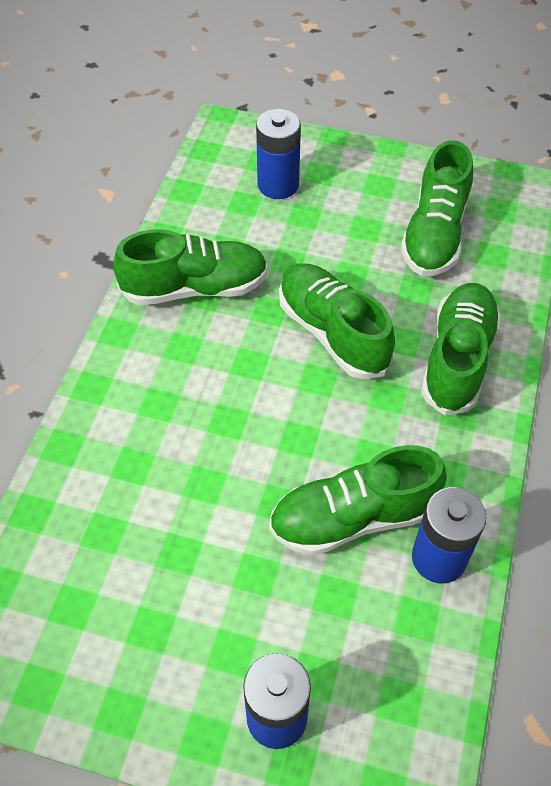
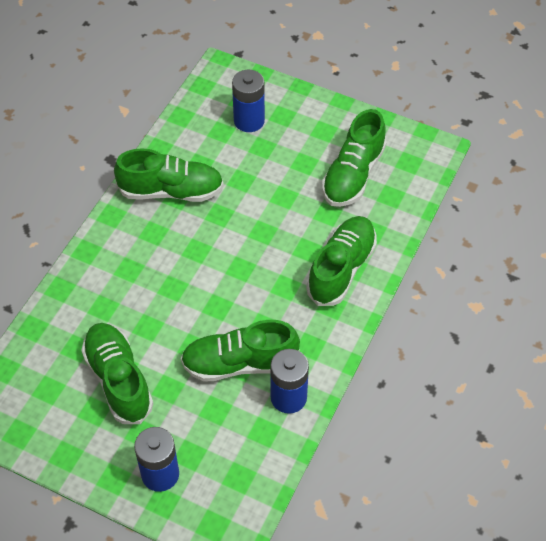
camera: 10 degrees right, 0 degrees up
green shoe [279,263,395,379] -> green shoe moved to [81,323,153,424]

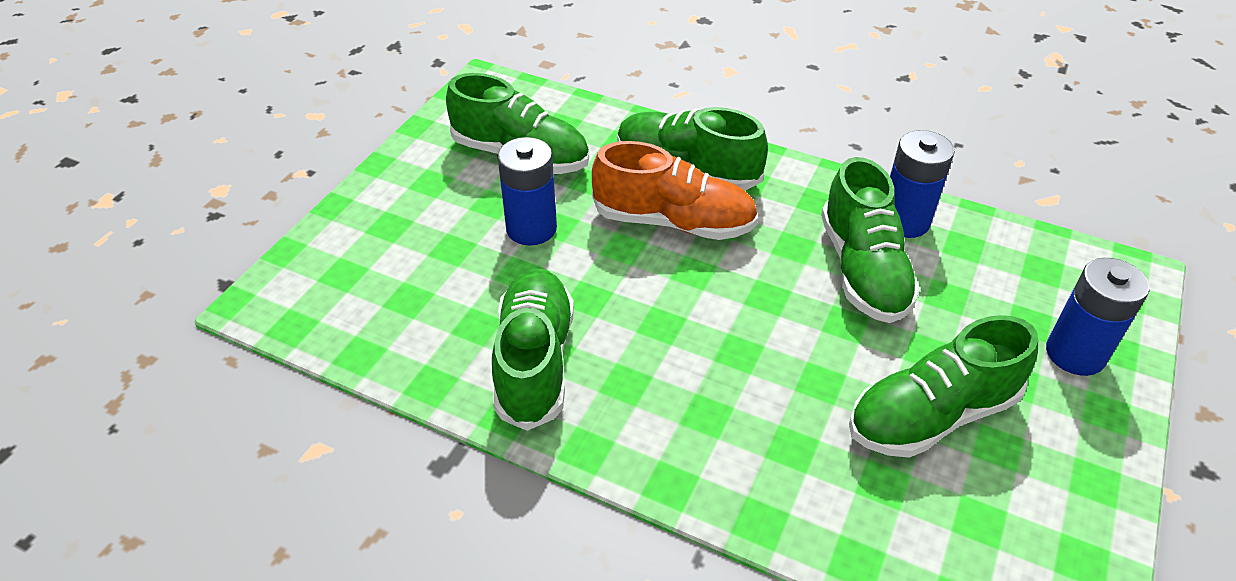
camera: 90 degrees left, 10 degrees down
blue battery [232,70,265,132] -> blue battery moved to [497,137,557,246]
none -> orange shoe [592,141,758,240]

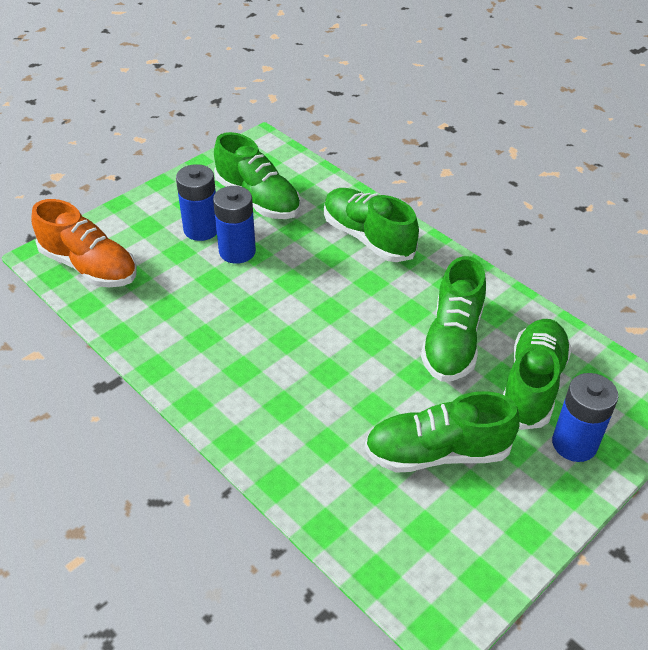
camera: 20 degrees right, 0 degrees up
green shoe [492,268,574,431] -> green shoe moved to [503,319,572,430]
orange shoe [592,141,758,240] -> orange shoe moved to [31,199,137,287]
blue battery [890,130,954,238] -> blue battery moved to [176,164,217,241]

